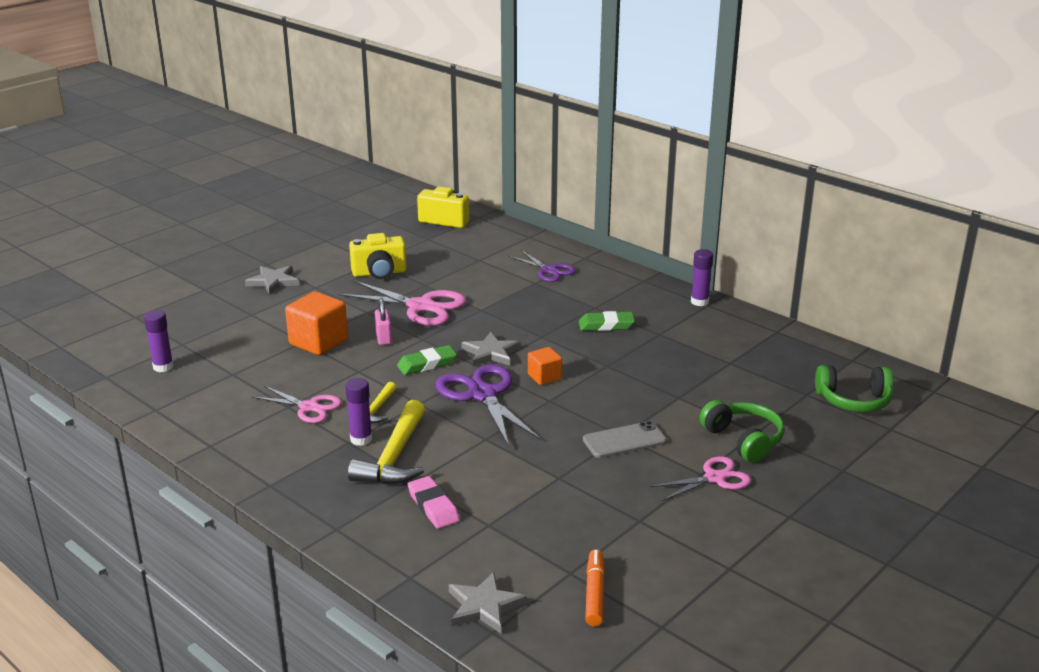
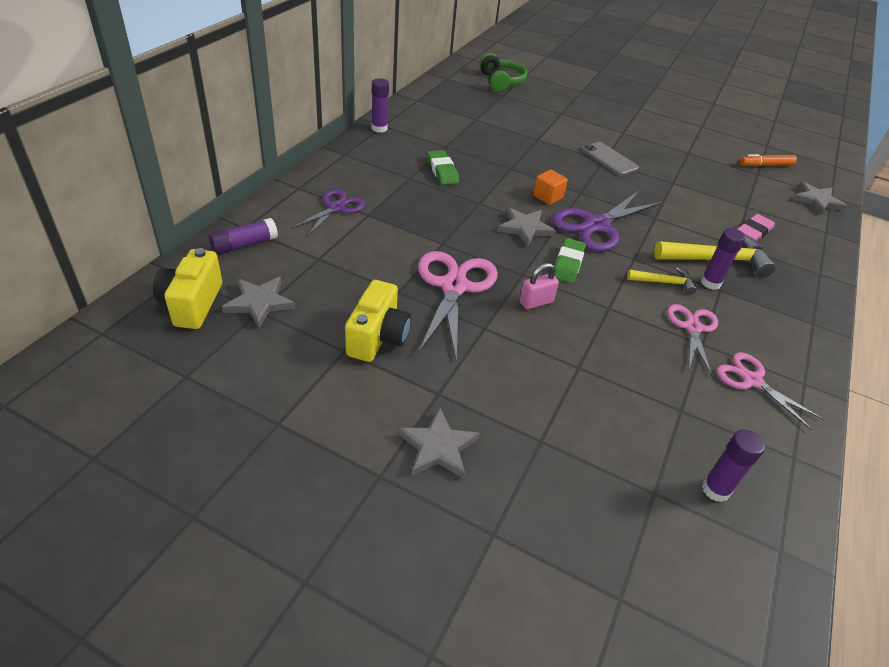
camera: 110 degrees left, 15 degrees up
orange cube [285,291,348,355] -> none
yellow camera [349,233,407,279] -> yellow camera turned 45 degrees clockwise [345,280,411,362]
green eraser [397,345,457,375] -> green eraser turned 60 degrees clockwise [554,238,586,283]
pink scissors [650,456,751,501] -> pink scissors moved to [717,352,823,430]
green headphones [699,400,785,463] -> none
none -> purple glue stick [209,218,278,255]
none -> grey star [222,277,295,328]

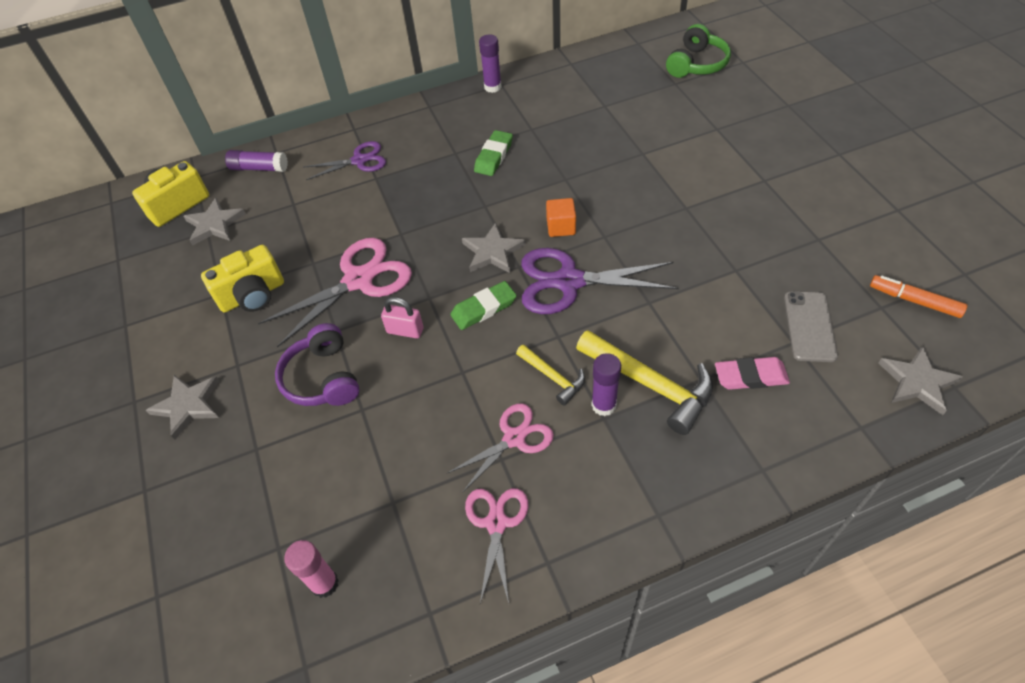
camera: 50 degrees right, 10 degrees up
grey phone [581,142,639,176] -> grey phone moved to [784,291,838,362]
purple glue stick [702,429,765,502] -> pink glue stick [284,540,339,598]
none -> purple headphones [275,323,360,406]

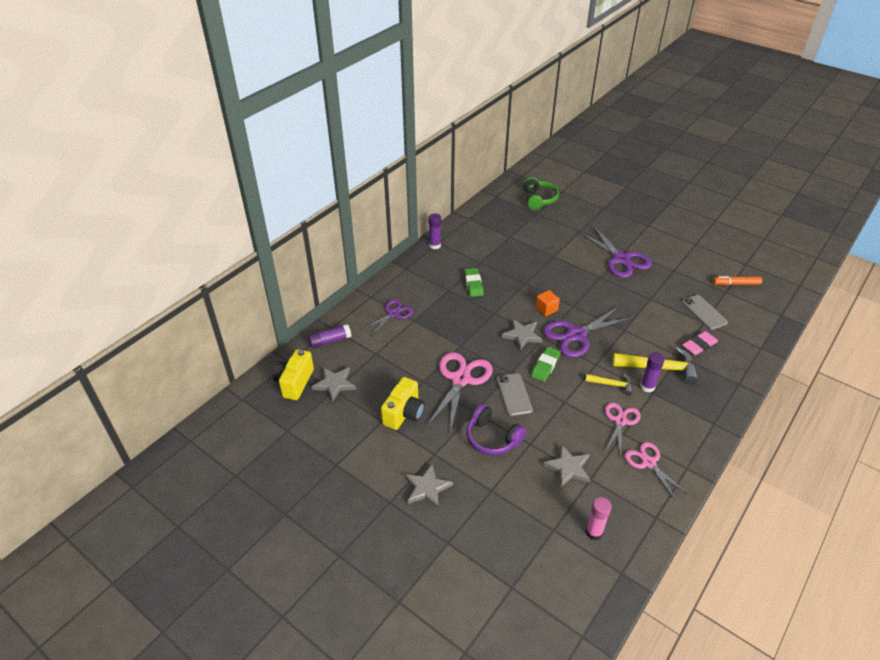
camera: 35 degrees left, 10 degrees down
pink padlock [381,297,423,339] -> grey phone [497,373,533,416]
grey star [878,346,963,415] -> grey star moved to [543,444,591,487]
none -> purple scissors [578,225,652,278]

